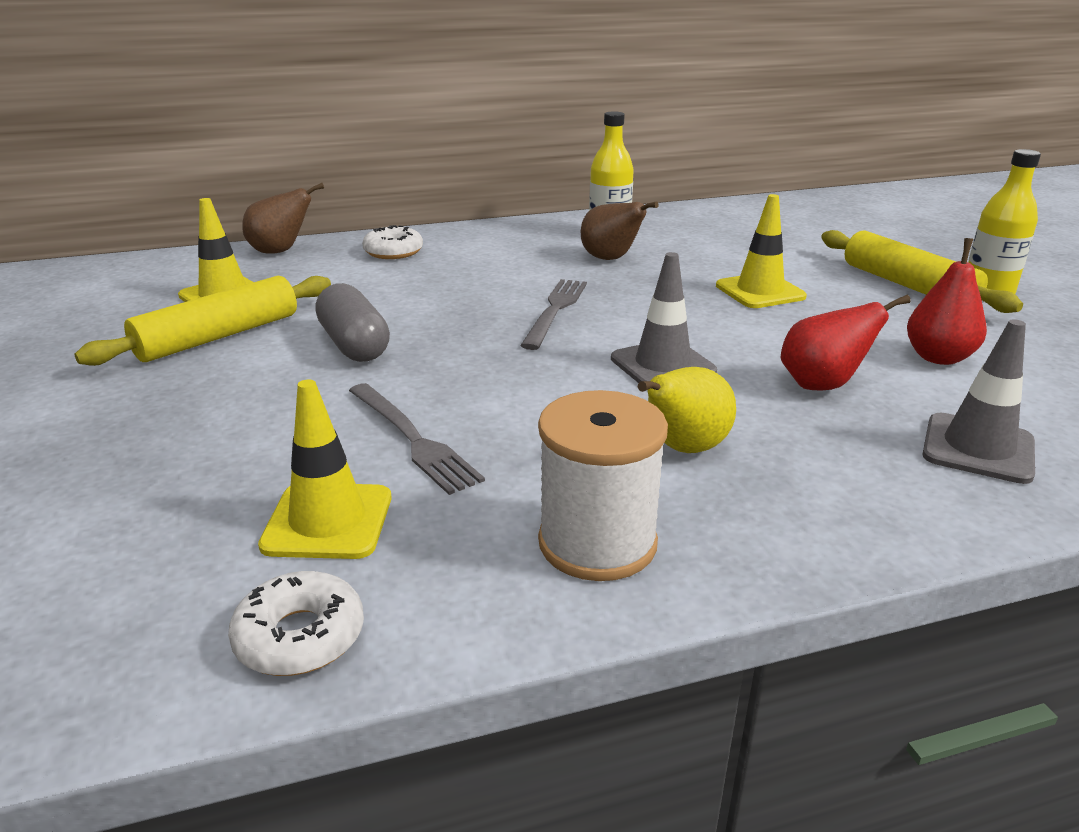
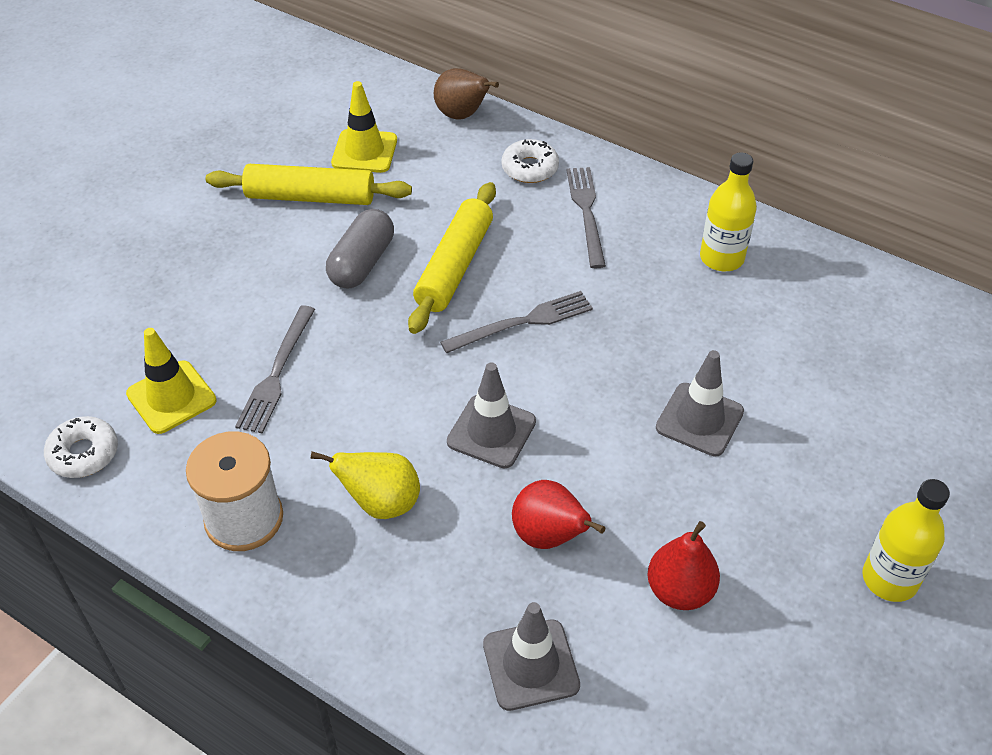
camera: 50 degrees right, 20 degrees up
brown pear [581,201,659,260] -> none
yellow traffic cone [716,194,807,308] -> grey traffic cone [656,350,744,456]
yellow rolling pin [821,230,1023,313] -> yellow rolling pin moved to [408,182,496,334]
none -> grey fork [566,167,606,268]

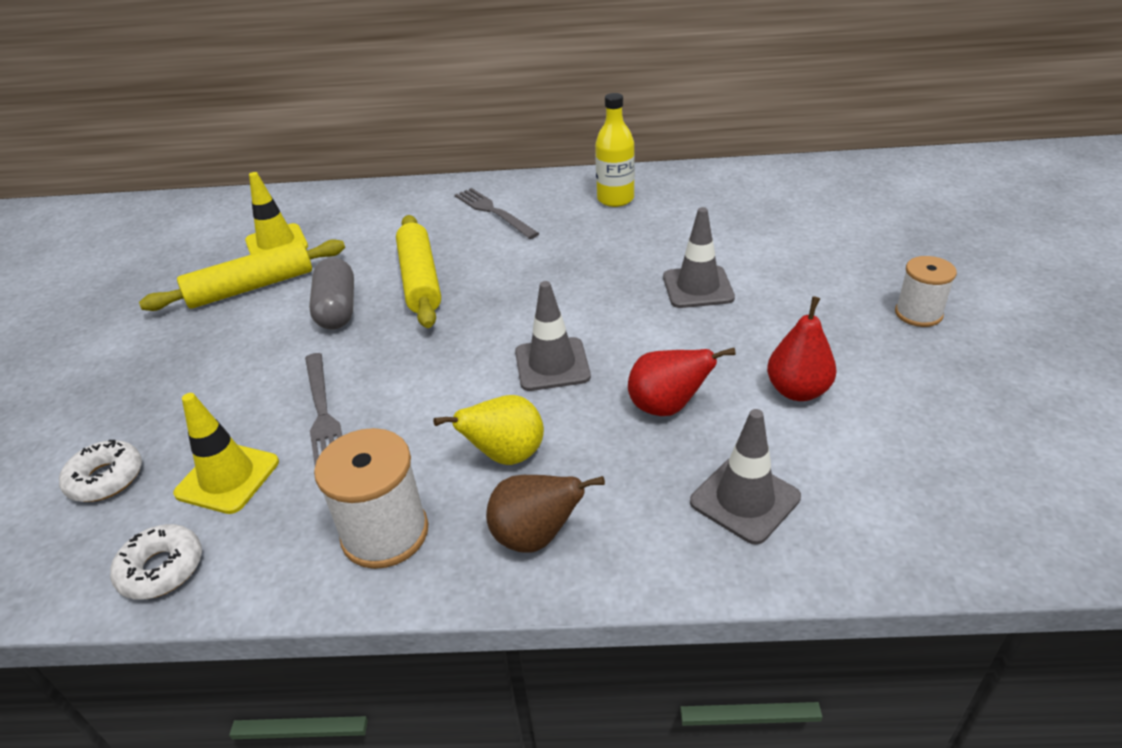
camera: 30 degrees left, 10 degrees down
brown pear [434,68,499,120] -> brown pear moved to [486,475,605,553]
grey fork [440,291,593,353] -> none
white donut [501,139,559,183] -> white donut moved to [59,440,142,502]
yellow bottle [863,479,950,602] -> white spool [895,256,957,327]

